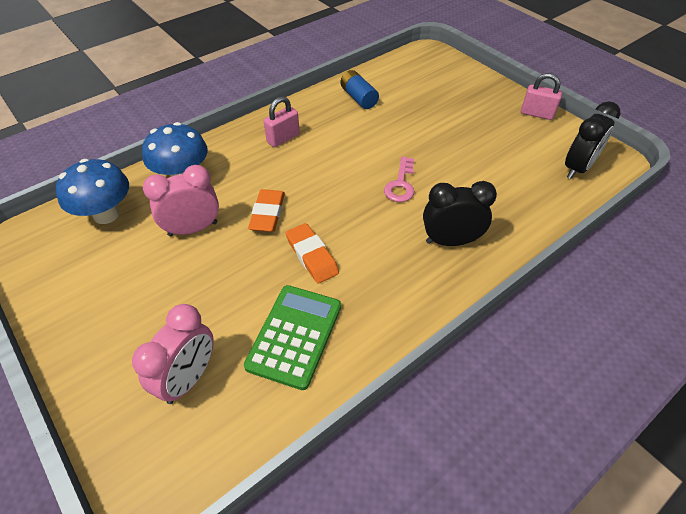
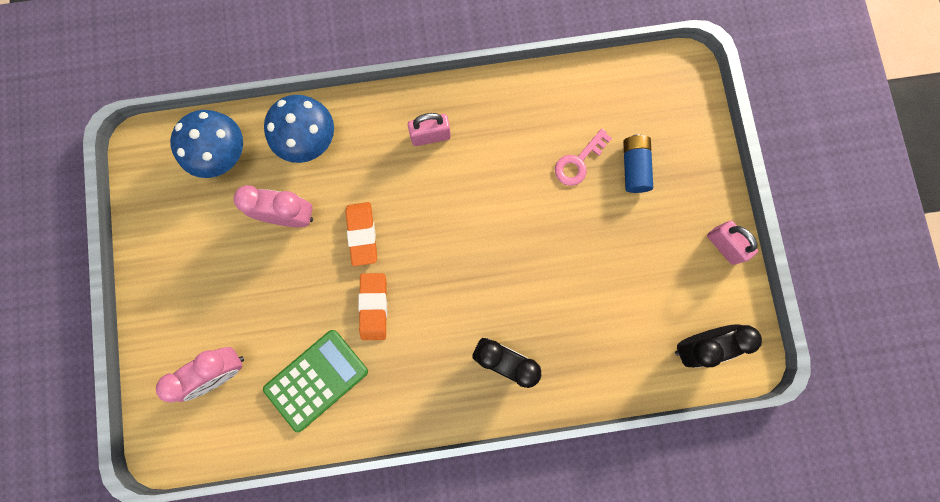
camera: 30 degrees right, 30 degrees up
orange eraser [248,189,285,232] -> orange eraser turned 45 degrees counterclockwise [345,202,377,266]
blue battery [340,70,379,109] -> blue battery moved to [623,134,653,193]
pink key [384,156,414,202] -> pink key moved to [555,129,612,186]

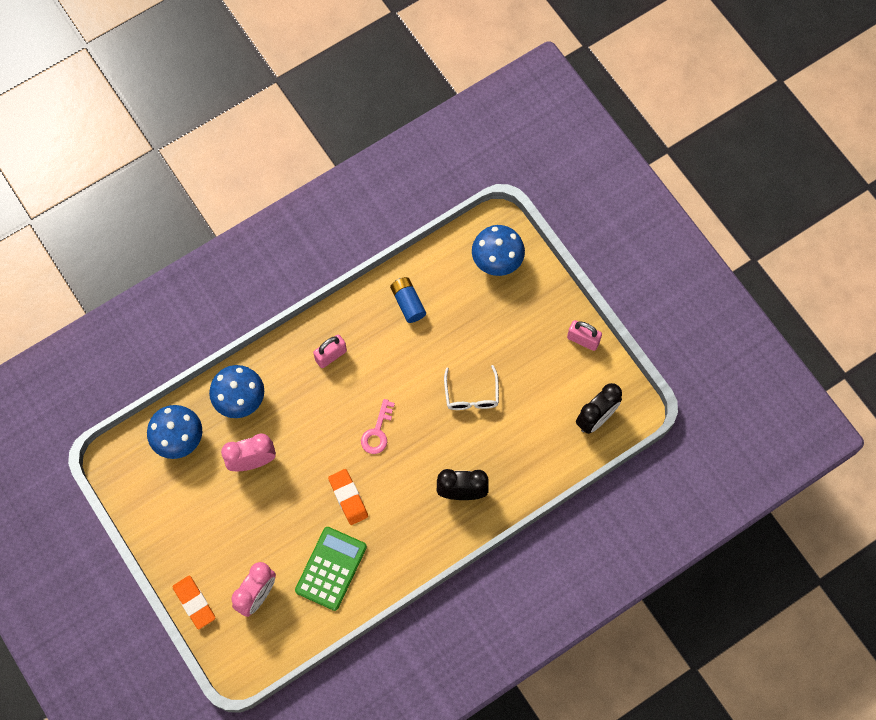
camera: 25 degrees left, 10 degrees down
orange eraser [345,202,377,266] -> orange eraser moved to [173,576,215,629]
pink key [555,129,612,186] -> pink key moved to [361,399,395,454]
blue battery [623,134,653,193] -> blue battery moved to [390,277,426,323]
none -> white glasses [444,365,499,410]
none -> blue mushroom [472,225,525,276]

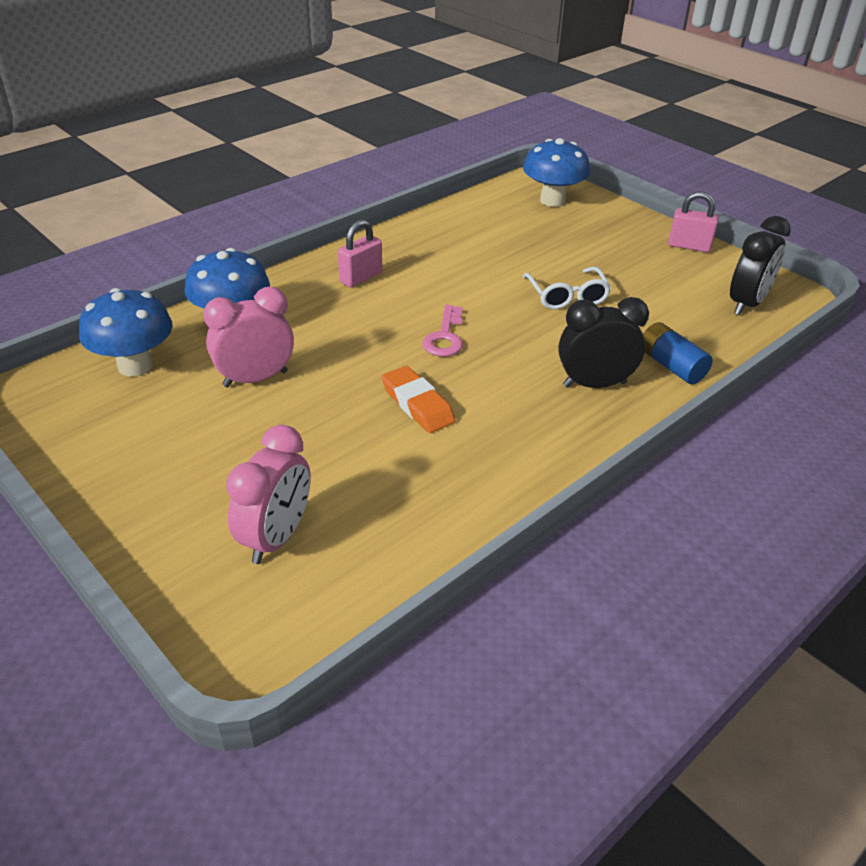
camera: 10 degrees left, 30 degrees down
orange eraser [173,576,215,629] -> none
green calculator [295,527,367,611] -> none
blue battery [390,277,426,323] -> blue battery moved to [643,322,713,384]

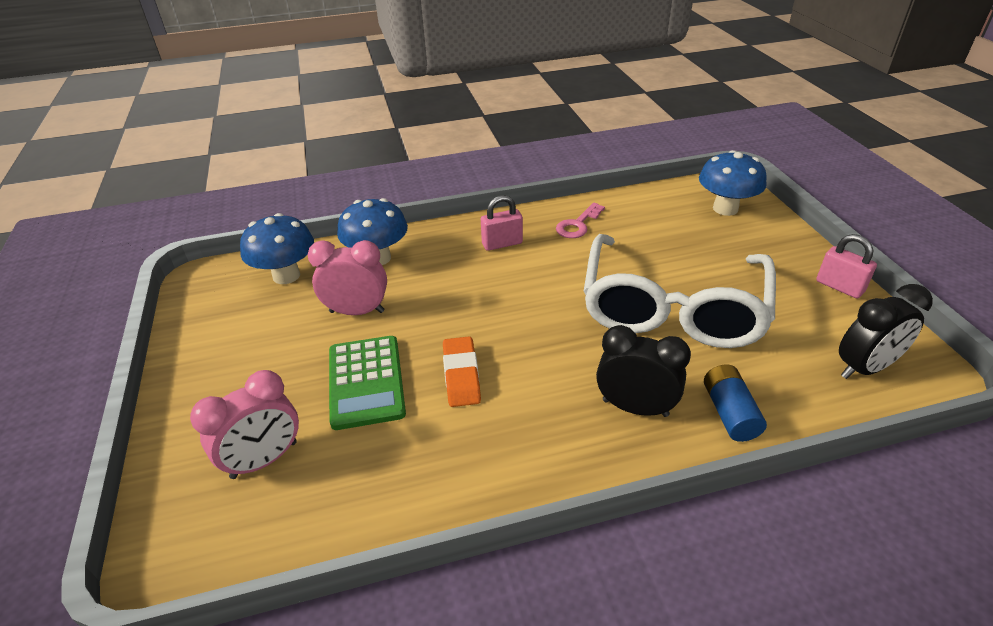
camera: 30 degrees right, 0 degrees up
pink key [422,305,463,356] -> pink key moved to [556,202,605,238]
white glasses [523,266,611,309] -> white glasses [583,234,776,348], size x2.36
none -> green calculator [329,336,406,430]

